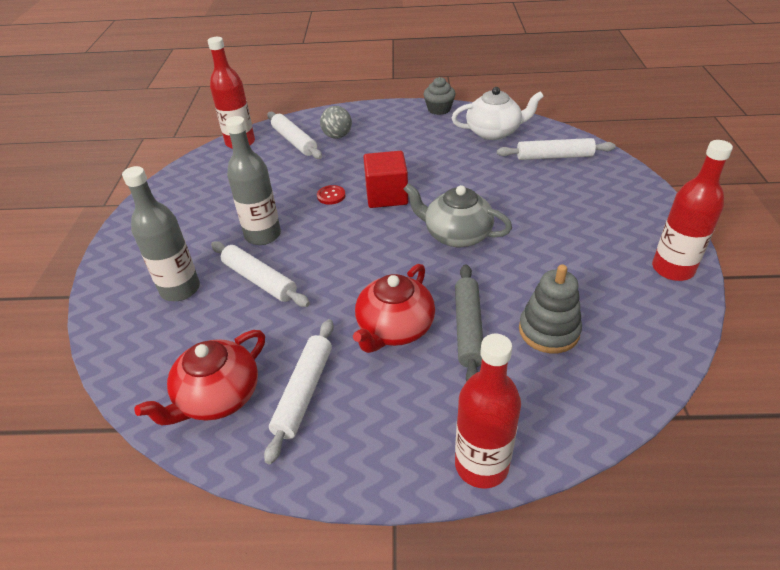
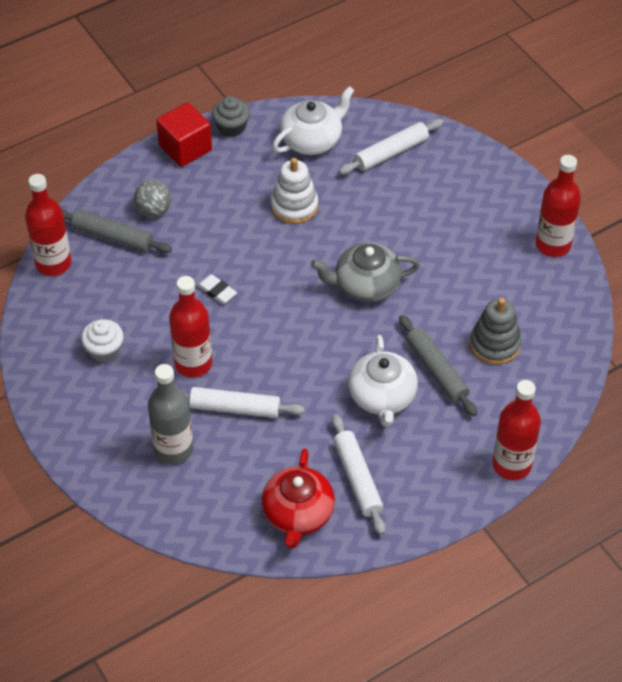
camera: 35 degrees left, 10 degrees up
grey bottle [225,116,281,245] -> red bottle [169,276,212,378]
white rolling pin [267,112,322,159] -> grey rolling pin [62,209,172,253]
red button [317,185,345,205] -> white eraser [197,274,237,304]
red teapot [353,264,435,353] -> white teapot [348,335,418,427]
red cube [363,151,408,208] -> red cube moved to [156,102,212,167]
none -> white cupcake [81,319,124,362]
none -> white stacking toy [271,158,318,224]

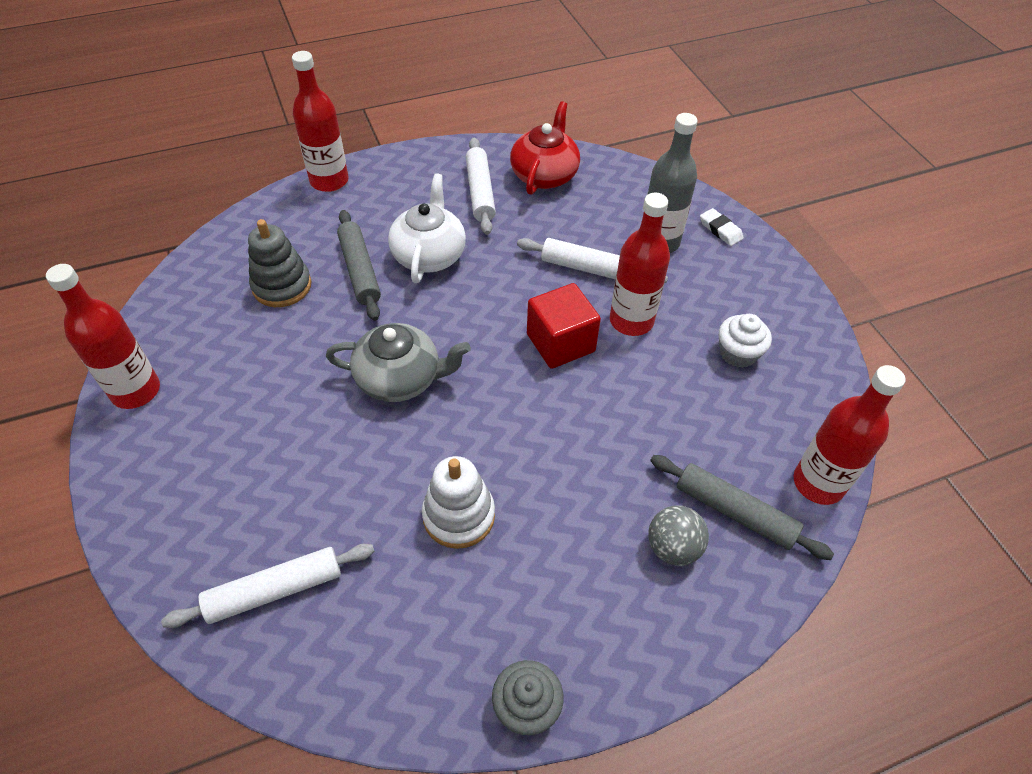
camera: 170 degrees left, 0 degrees up
red cube [156,102,212,167] -> red cube moved to [527,283,601,369]
white eraser [197,274,237,304] -> white eraser moved to [700,208,744,246]
white teapot [272,86,355,155] -> none

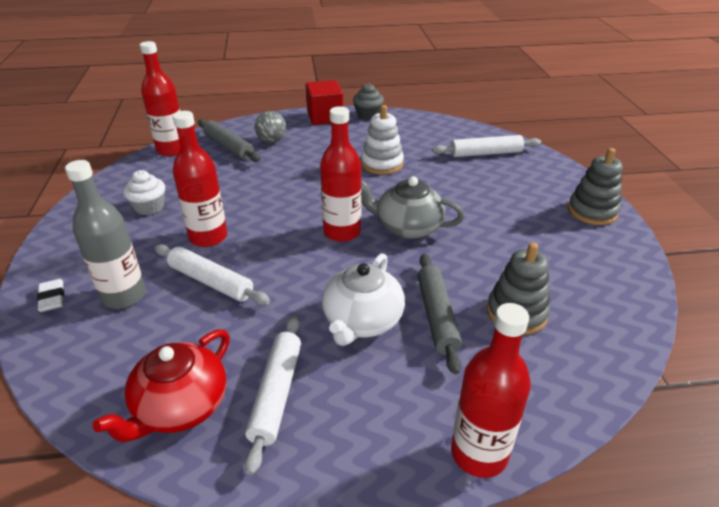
camera: 165 degrees left, 15 degrees down
red bottle [46,264,160,409] -> red bottle moved to [320,106,362,242]
red cube [527,283,601,369] -> red cube moved to [306,80,343,125]
none -> grey stacking toy [568,148,623,225]

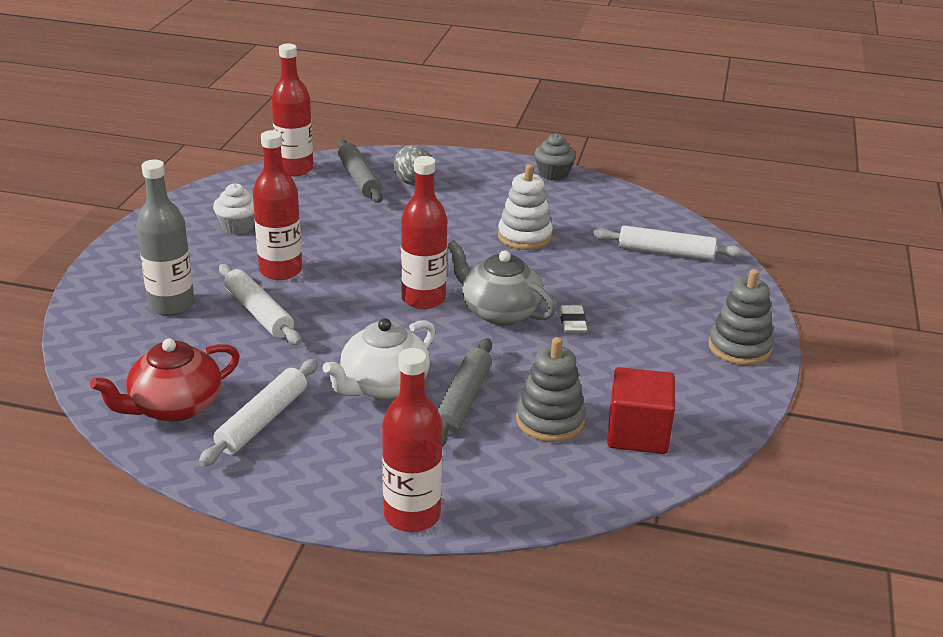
camera: 20 degrees right, 5 degrees down
white eraser [37,279,64,312] -> white eraser moved to [560,305,587,333]
red cube [306,80,343,125] -> red cube moved to [607,367,675,454]

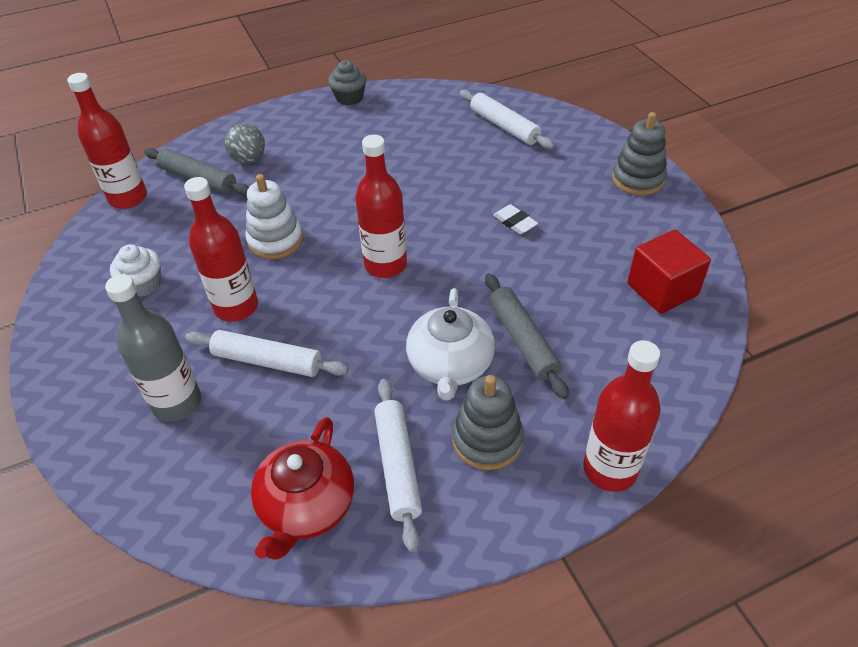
camera: 35 degrees left, 15 degrees up
grey teapot [447,240,556,325] -> none
white stacking toy [498,164,553,250] -> white stacking toy moved to [245,174,303,259]
grey stacking toy [516,337,586,442] -> grey stacking toy moved to [452,375,524,470]
white rolling pin [593,226,744,260] -> white rolling pin turned 75 degrees clockwise [460,90,555,149]

